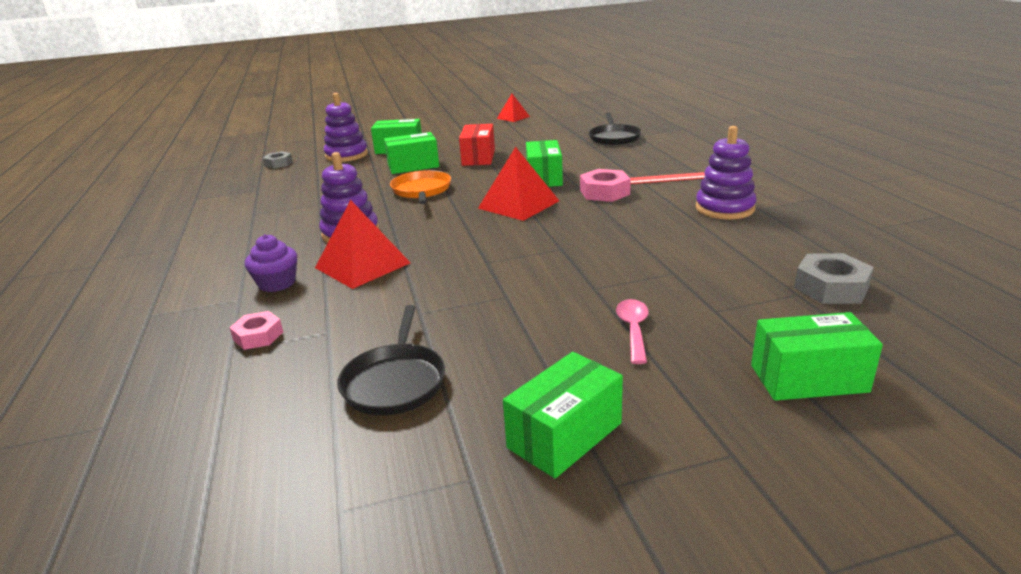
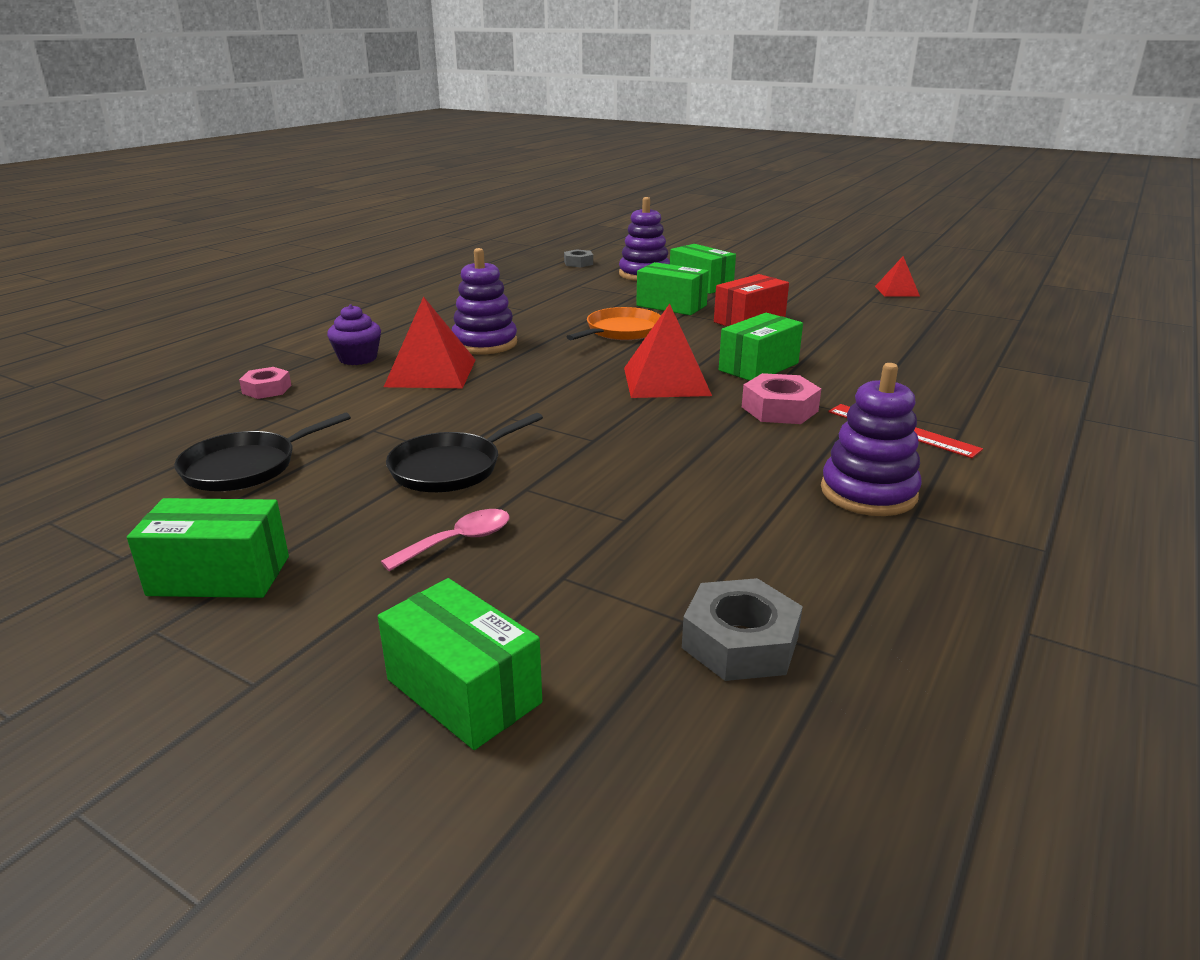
camera: 45 degrees right, 0 degrees up
black pan [589,112,641,145] -> black pan moved to [386,413,543,492]

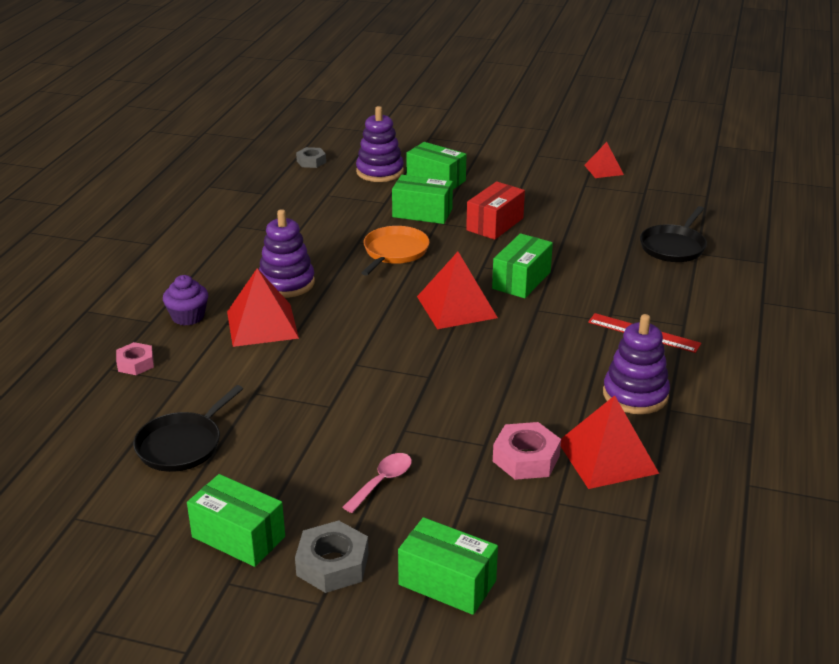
camera: 15 degrees left, 5 degrees up
green box [127,498,289,598] -> green box turned 45 degrees clockwise [187,474,285,567]
black pan [386,413,543,492] -> black pan moved to [640,206,707,262]
grey nut [682,578,803,681] -> grey nut moved to [295,520,368,593]
pink nut [742,373,821,424] -> pink nut moved to [493,422,561,480]
none -> red pyramid [561,395,659,489]

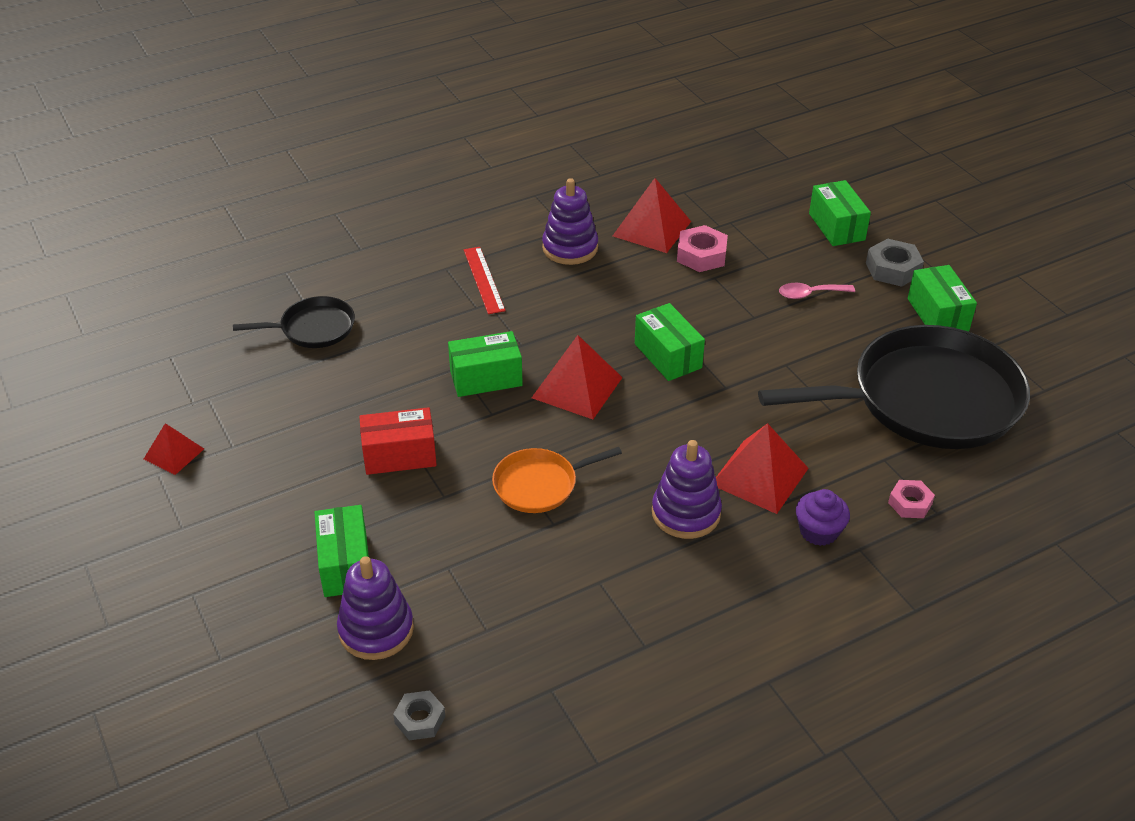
camera: 135 degrees left, 10 degrees up
black pan [134,385,243,472] -> black pan [758,325,1030,449], size x2.16
green box [392,175,453,224] -> green box moved to [635,303,705,381]

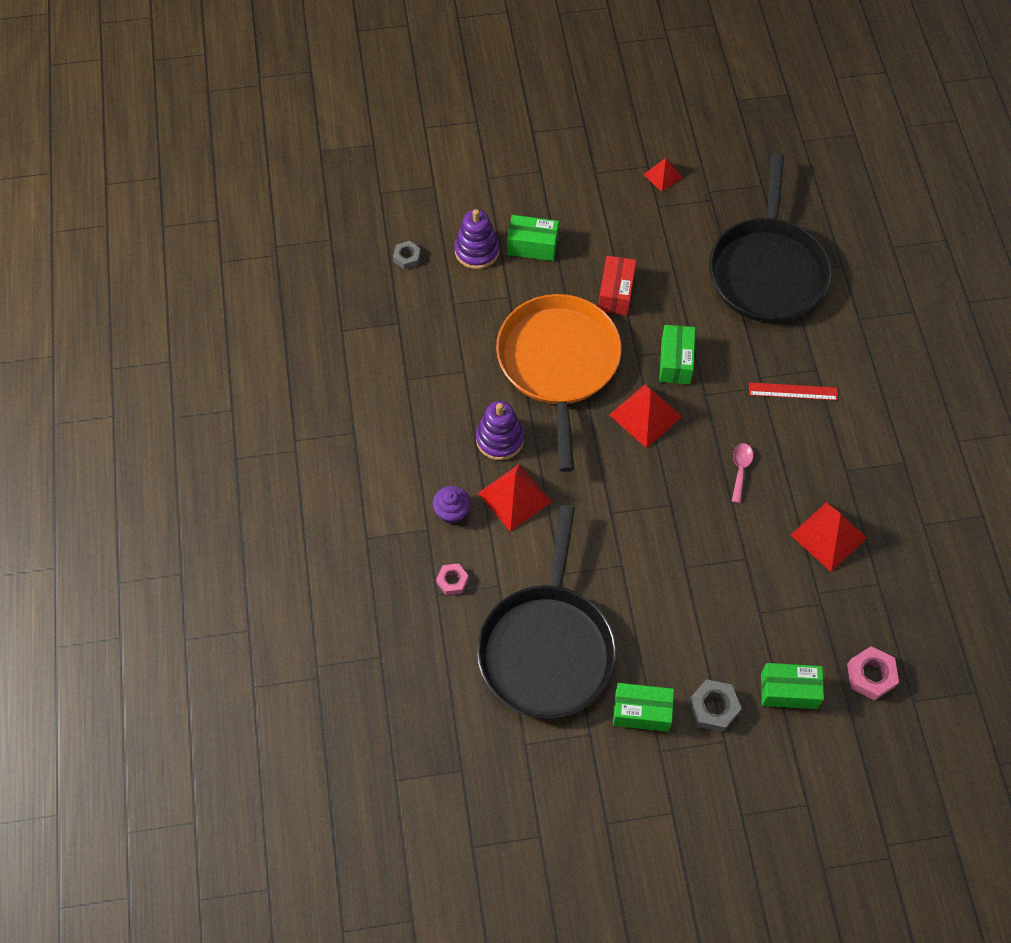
camera: 110 degrees right, 20 degrees up
black pan [233,296,355,348] -> black pan [709,153,831,323], size x2.16
orange pan [492,447,622,513] -> orange pan [496,294,621,472], size x2.16
purple stacking toy [542,178,598,265] -> none
green box [635,303,705,381] -> none
pink nut [677,225,728,272] -> pink nut moved to [847,646,899,700]
pink spoon [779,283,855,299] -> pink spoon moved to [732,443,753,503]

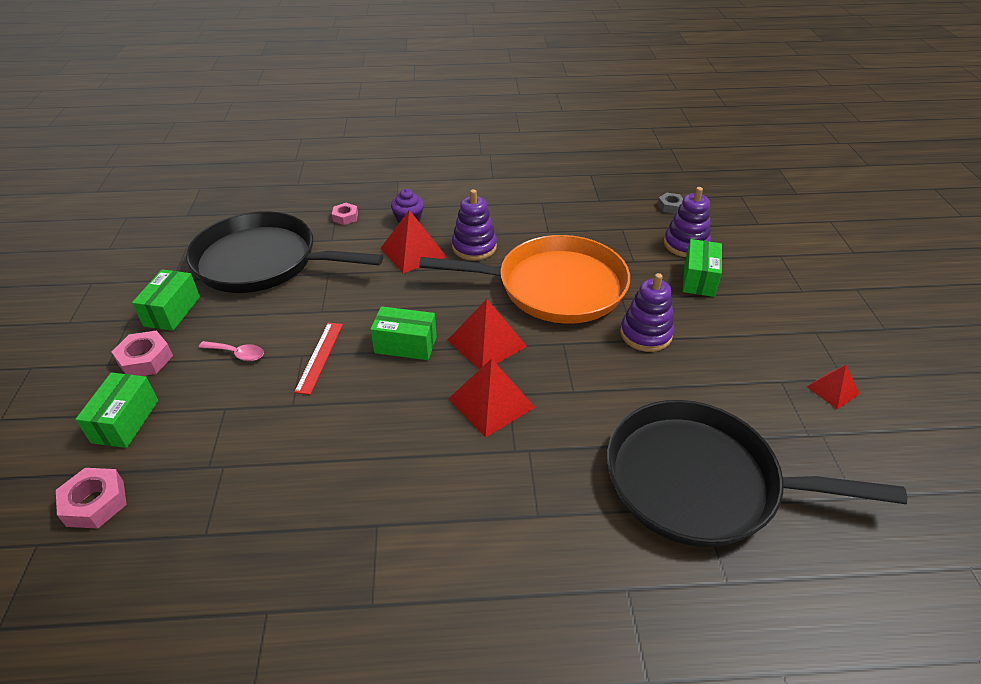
camera: 95 degrees right, 20 degrees down
red box [598,256,636,315] -> purple stacking toy [620,273,674,352]
green box [659,325,695,384] -> green box moved to [370,306,437,360]
grey nut [688,679,742,732] -> pink nut [112,330,173,376]
pink spoon [732,443,753,503] -> pink spoon moved to [198,341,264,361]
red ruler [749,382,838,400] -> red ruler moved to [294,322,343,395]
red pyramid [791,502,867,572] -> red pyramid moved to [448,358,535,438]

